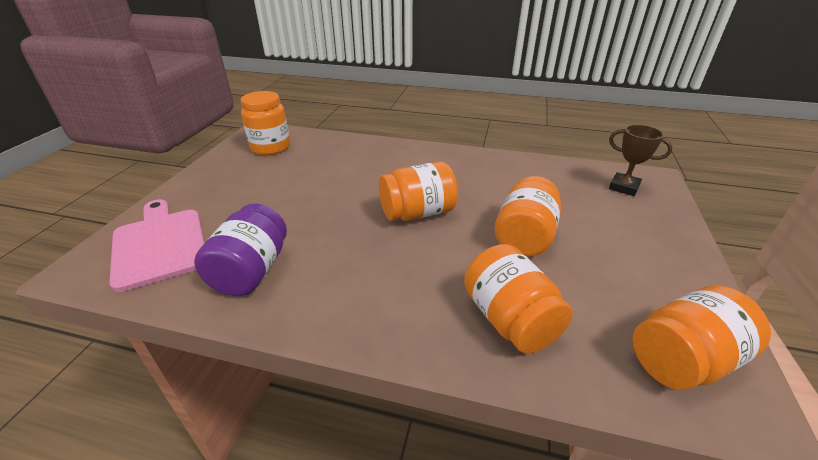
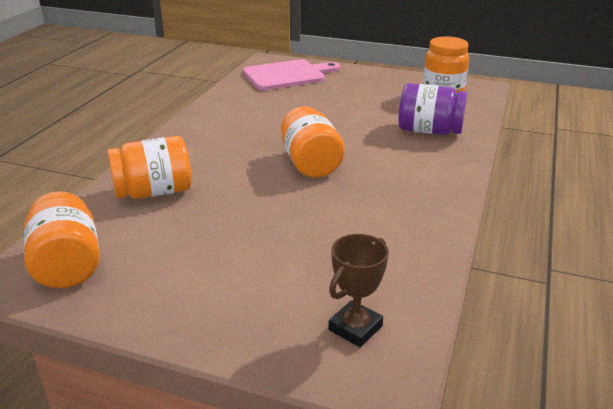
camera: 95 degrees right, 5 degrees down
purple jar [194,203,287,296] -> purple jar moved to [398,83,467,135]
orange jar [494,176,561,256] -> none

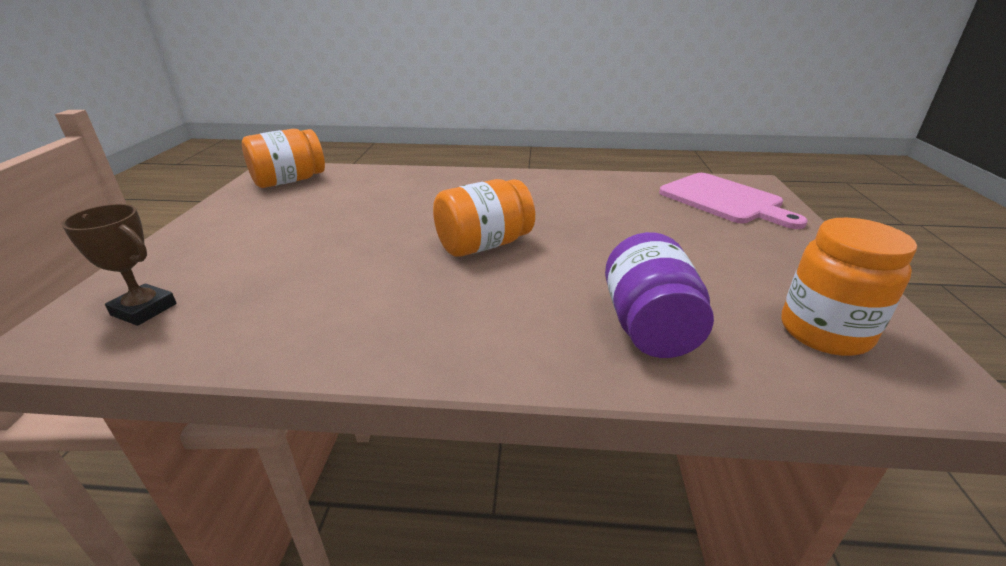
camera: 75 degrees right, 0 degrees up
orange jar [108,136,192,199] -> none

